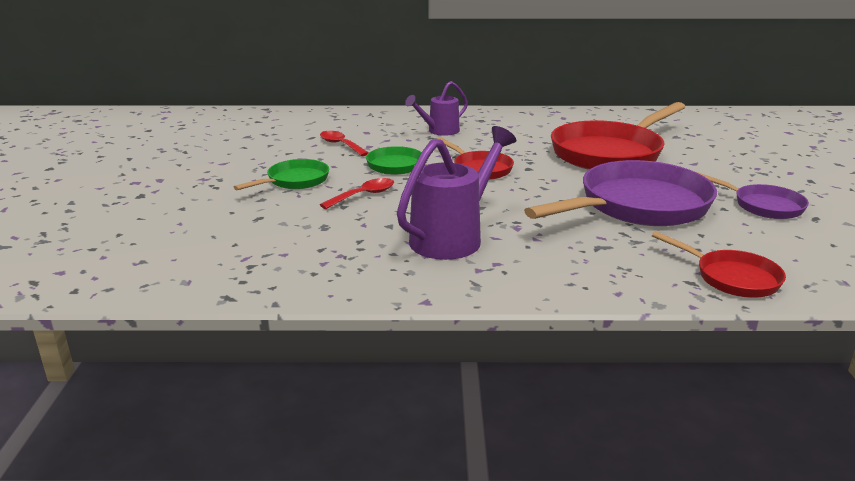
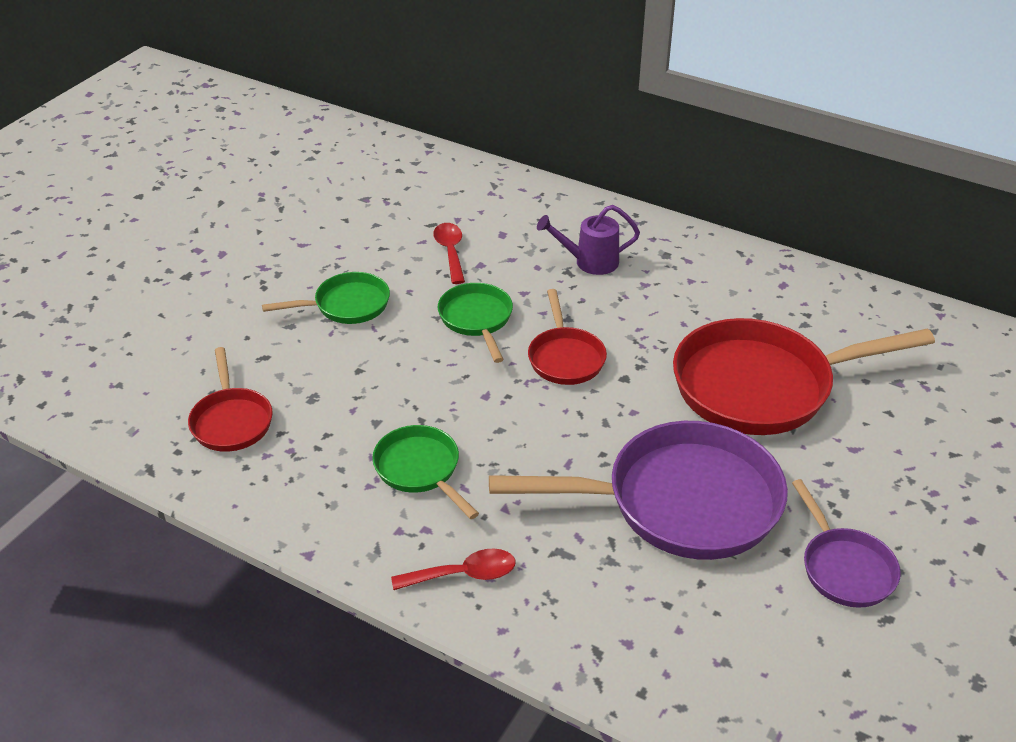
camera: 30 degrees right, 15 degrees up
red spoon [320,178,394,209] -> red spoon moved to [391,548,515,590]
purple watering can [397,126,516,260] -> green pan [372,425,479,519]
red pan [652,231,786,298] -> red pan moved to [188,347,273,452]

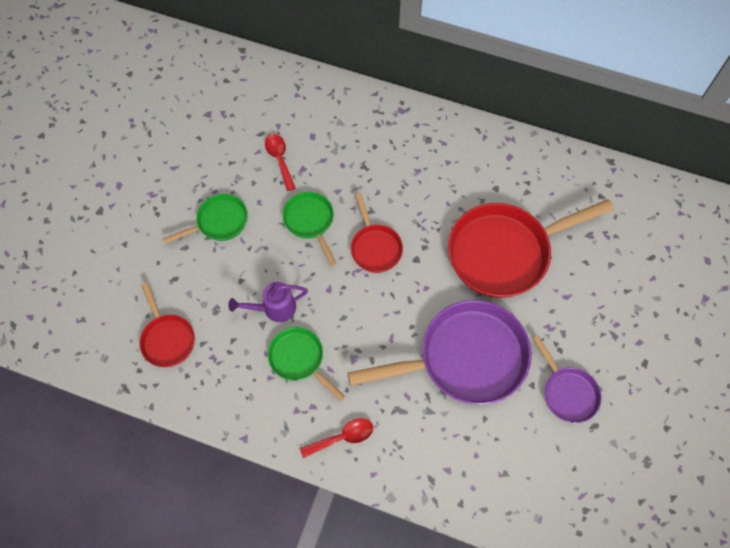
camera: 10 degrees left, 25 degrees up
purple watering can [537,205,640,275] -> purple watering can moved to [228,282,308,322]

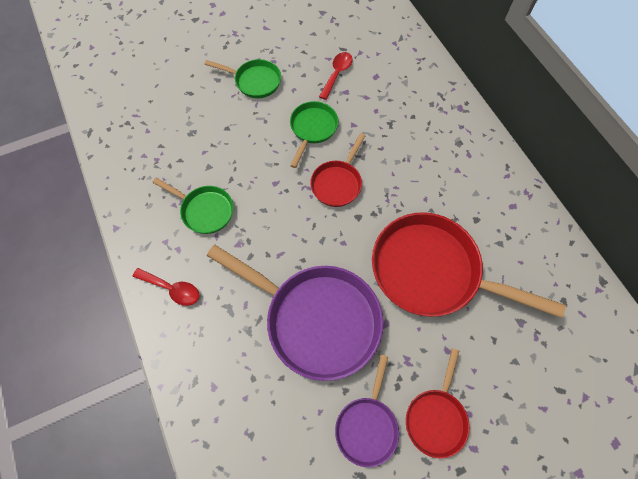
camera: 45 degrees right, 0 degrees up
red pan [140,283,195,367] -> red pan moved to [406,348,470,459]
purple watering can [228,282,308,322] -> none
green pan [268,327,345,401] -> green pan turned 120 degrees clockwise [153,178,233,234]

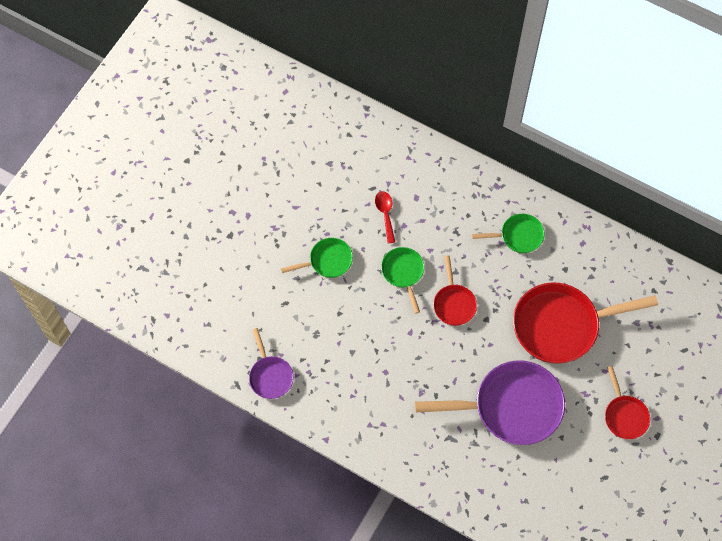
camera: 35 degrees left, 0 degrees up
red spoon [133,268,199,306] -> none
green pan [153,178,233,234] -> green pan moved to [472,214,545,253]
purple pan [335,355,399,467] -> purple pan moved to [249,328,294,399]

